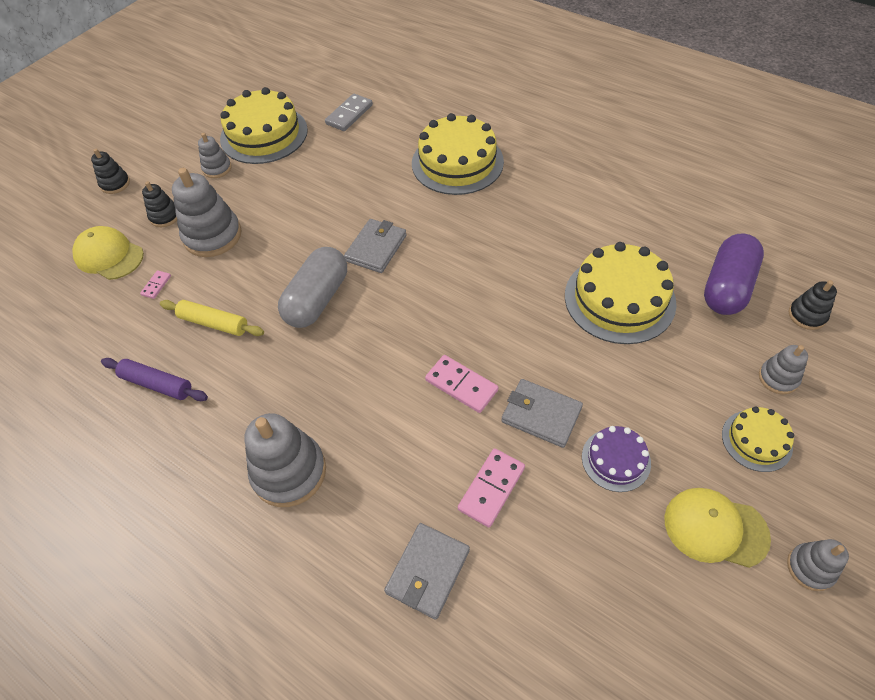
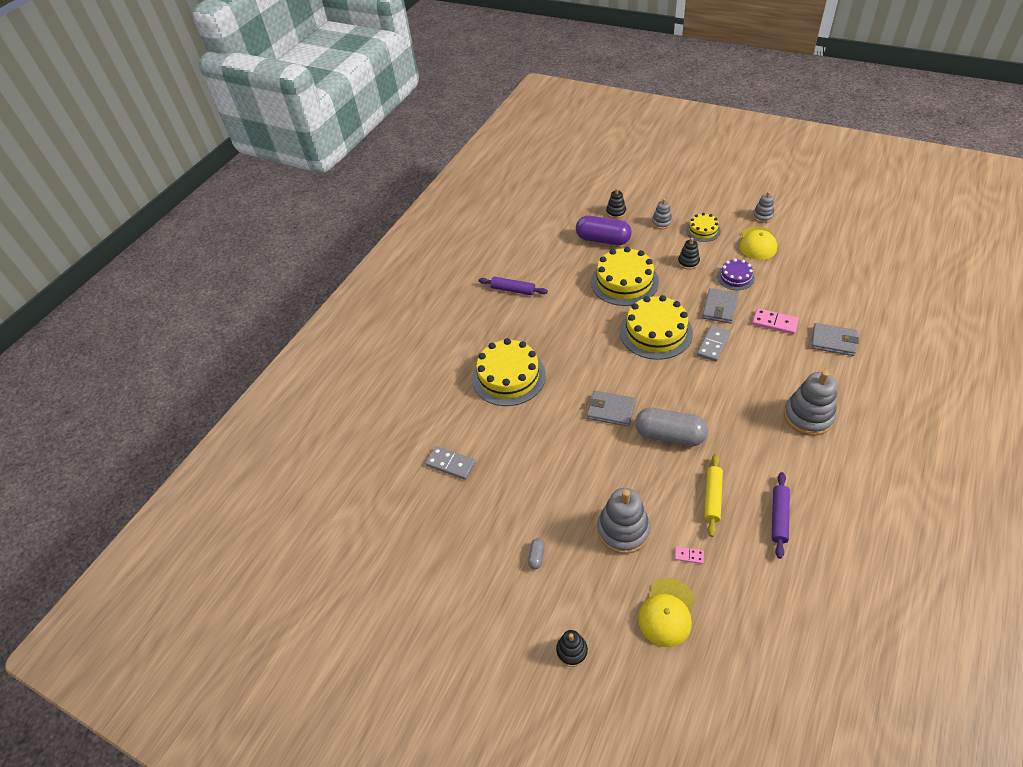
camera: 95 degrees left, 5 degrees down
black stacking toy [142,181,177,227] -> black stacking toy moved to [678,238,700,270]
grey stacking toy [198,133,232,178] -> grey capsule [528,538,545,569]
yellow cake [220,87,308,164] -> yellow cake moved to [620,295,693,360]
pink domino [425,355,498,413] -> grey domino [697,325,731,362]
none -> purple rolling pin [479,277,548,295]

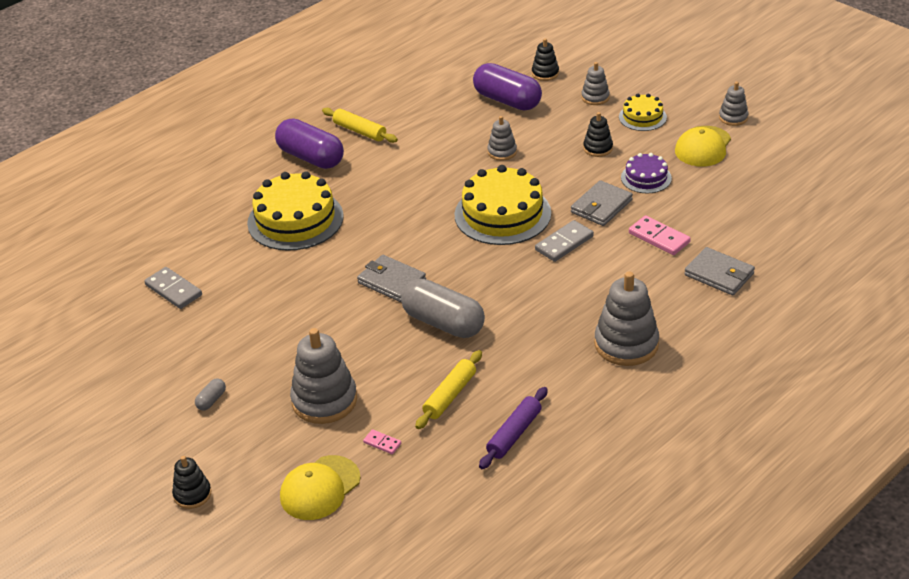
camera: 15 degrees right, 10 degrees down
purple rolling pin [479,277,548,295] -> yellow rolling pin [322,108,398,143]
yellow cake [591,247,659,306] -> grey stacking toy [487,116,517,161]
none -> purple capsule [275,118,344,169]

